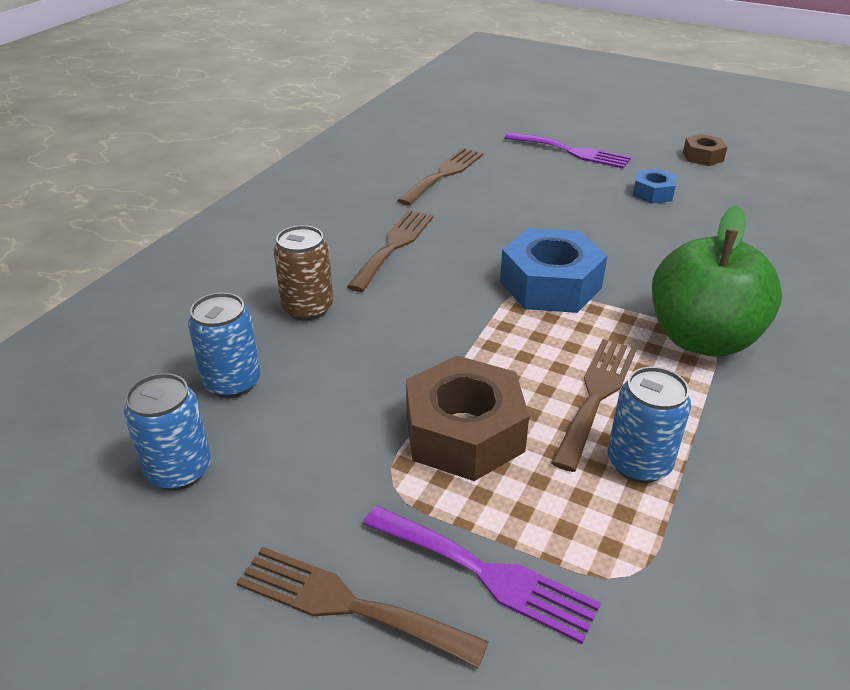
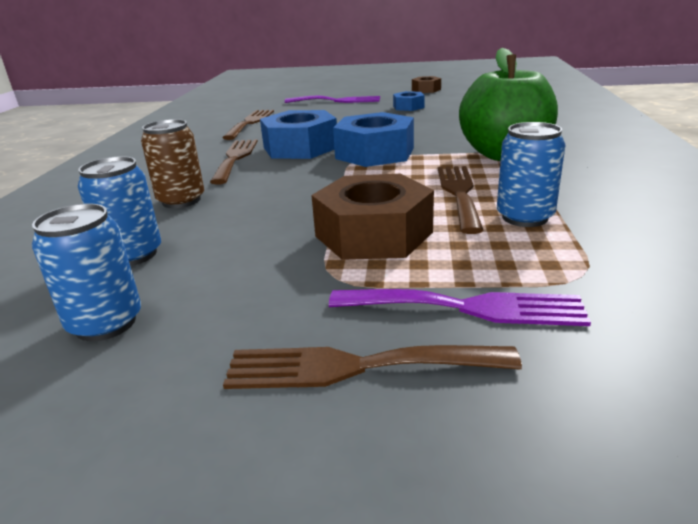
camera: 20 degrees left, 10 degrees down
none -> blue nut [260,110,337,159]

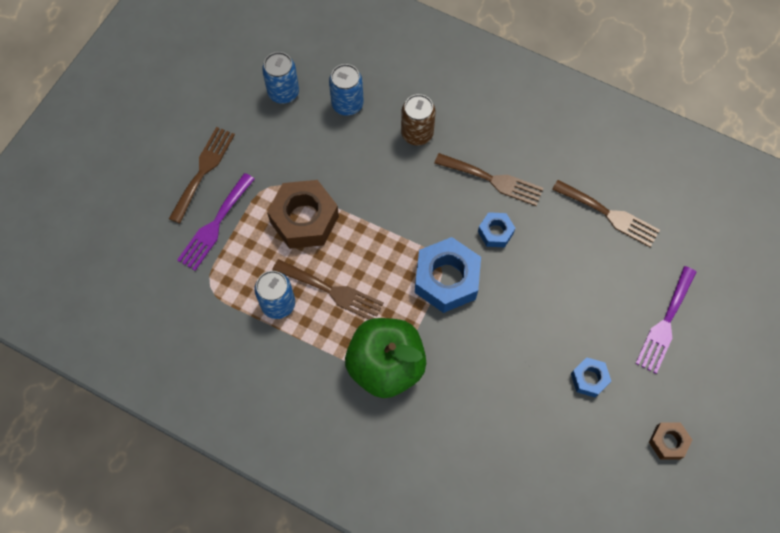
camera: 110 degrees right, 40 degrees up
blue nut [260,110,337,159] -> blue nut [478,212,515,247], size x0.52

